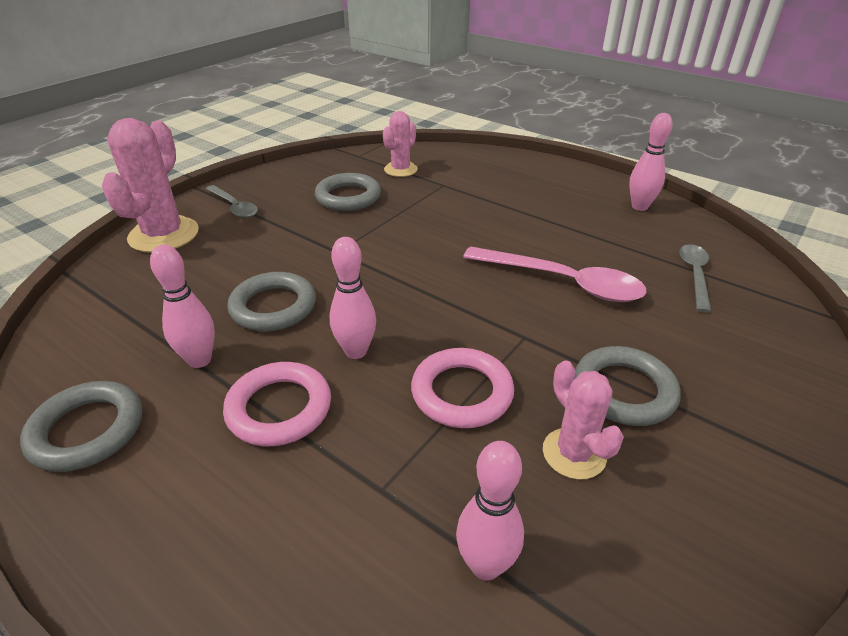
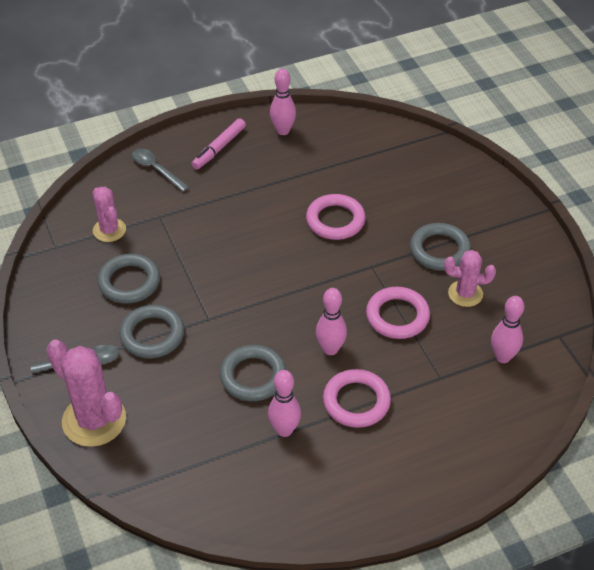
camera: 60 degrees left, 10 degrees up
grey ring [20,381,142,472] -> grey ring moved to [119,305,184,358]
pink spoon [463,246,646,302] -> pink ring [306,194,365,240]
grey spoon [680,244,711,313] -> grey spoon moved to [132,148,189,192]
none -> pink marker [192,118,246,169]

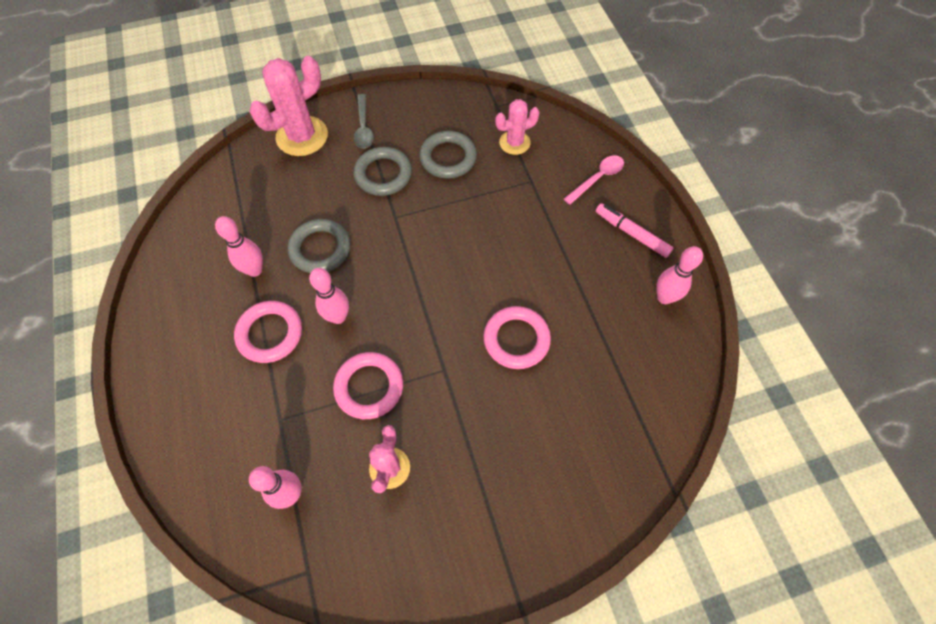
camera: 95 degrees right, 15 degrees up
grey spoon [132,148,189,192] -> pink spoon [564,155,624,205]
grey ring [410,223,471,271] -> none

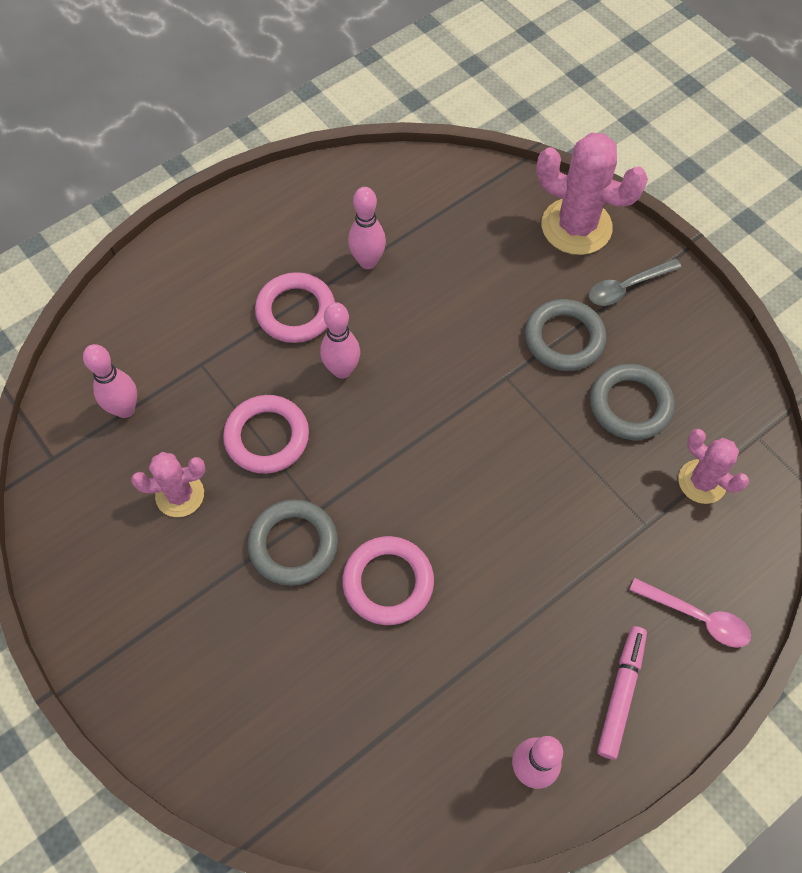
camera: 70 degrees right, 0 degrees up
grey ring [288,219,350,273] -> grey ring moved to [248,499,338,586]

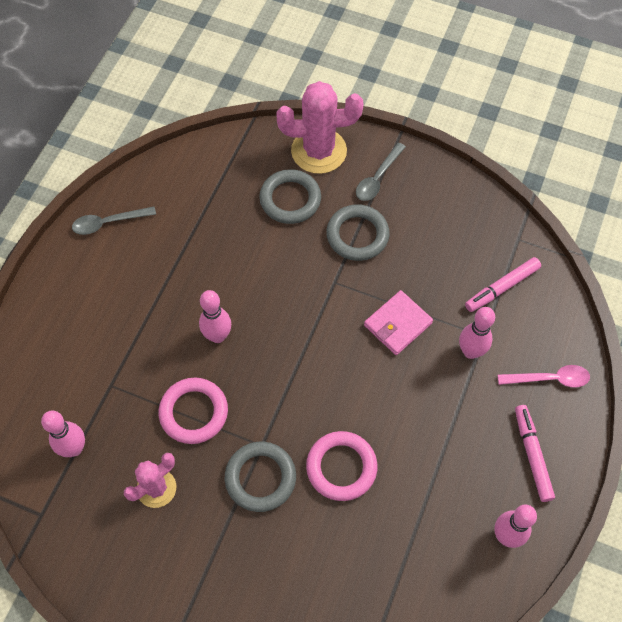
camera: 30 degrees left, 0 degrees up
pink ring [255,272,335,343] -> none
pink bowling pin [348,187,386,269] -> pink bowling pin moved to [459,307,495,359]
grey ring [590,364,675,440] -> grey ring moved to [259,169,321,224]
pink cactus [678,429,749,504] -> pink marker [465,257,541,312]
none -> grey spoon [72,206,156,235]
none -> pink wallet [364,290,433,355]

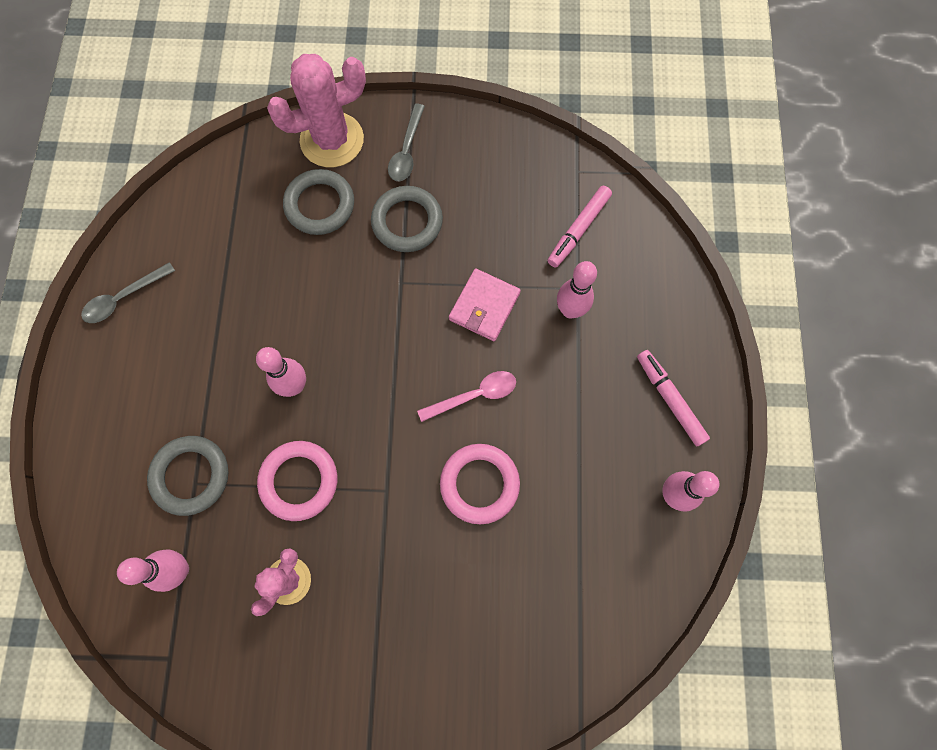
camera: 20 degrees left, 10 degrees up
grey ring [225,442,296,512] -> grey ring moved to [147,436,229,516]
pink spoon [498,365,590,388] -> pink spoon moved to [417,371,516,422]

